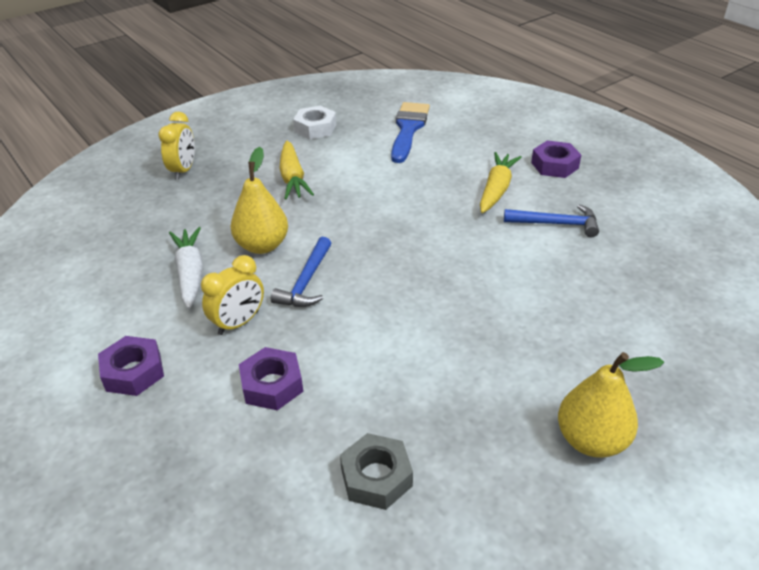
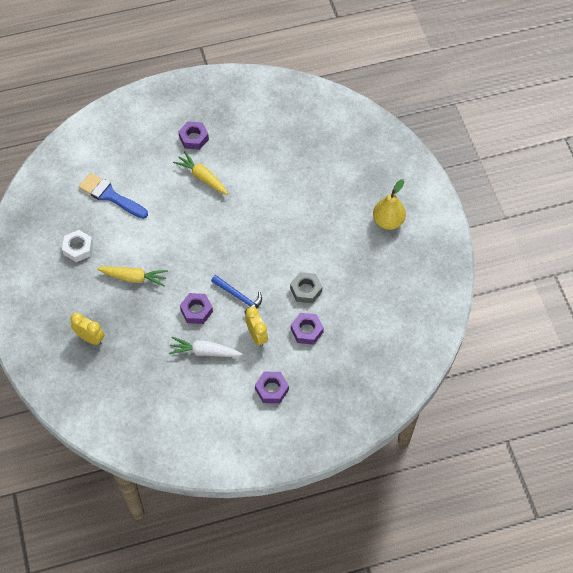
camera: 70 degrees left, 20 degrees up
yellow pear [231,147,288,254] -> purple nut [180,293,213,324]
grey nut [340,433,413,510] -> grey nut moved to [290,272,322,303]
blue hammer [504,204,599,237] -> none

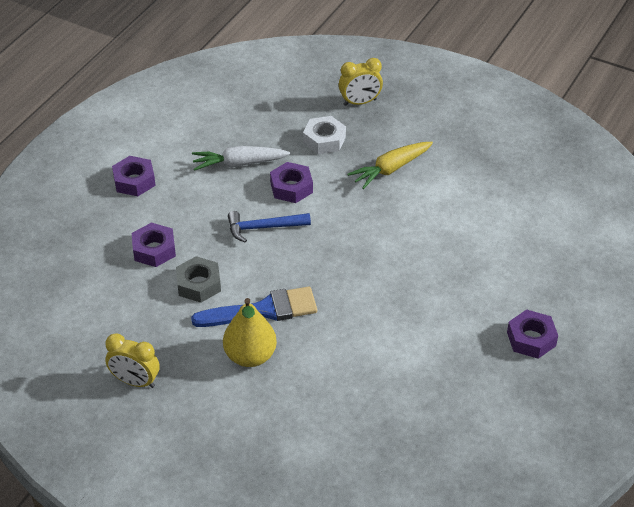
camera: 135 degrees right, 15 degrees down
white nut [62,230,93,262] -> white nut moved to [303,116,346,154]
blue brush [78,173,148,218] -> blue brush moved to [191,287,317,327]
white carrot [169,337,243,357] -> white carrot turned 150 degrees counterclockwise [192,146,291,171]
yellow carrot [173,151,228,195] -> none
yellow clock [245,307,268,347] -> yellow clock moved to [105,333,159,388]
yellow pear [373,179,406,230] -> yellow pear moved to [223,298,277,367]

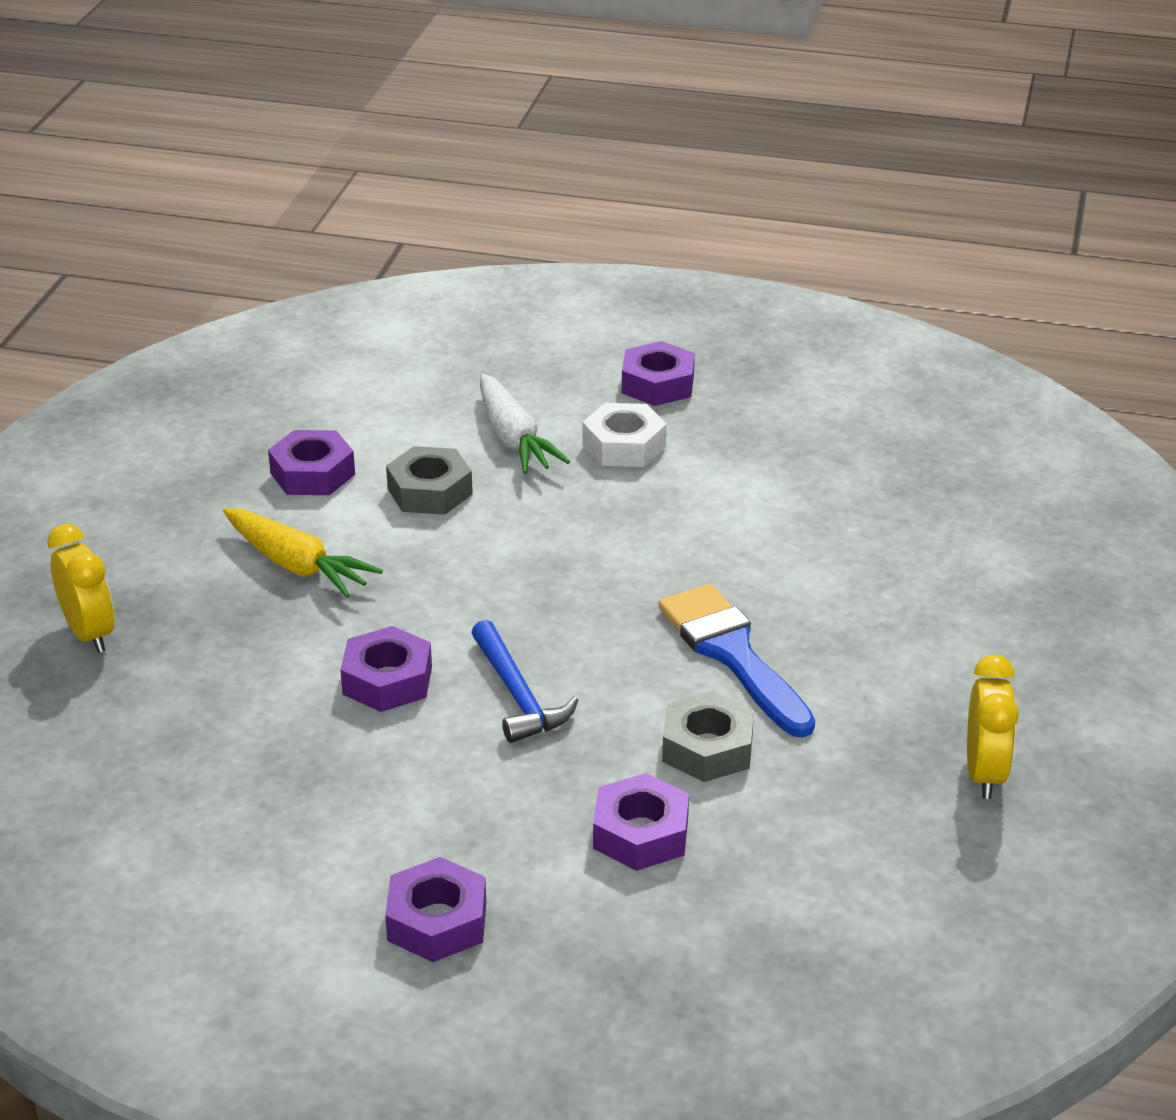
camera: 105 degrees left, 10 degrees down
white carrot [192,146,291,171] -> white carrot moved to [480,374,570,474]
yellow pear [223,298,277,367] -> none
white nut [303,116,346,154] -> white nut moved to [583,403,667,467]
none -> purple nut [268,430,355,495]
none -> grey nut [386,446,473,515]

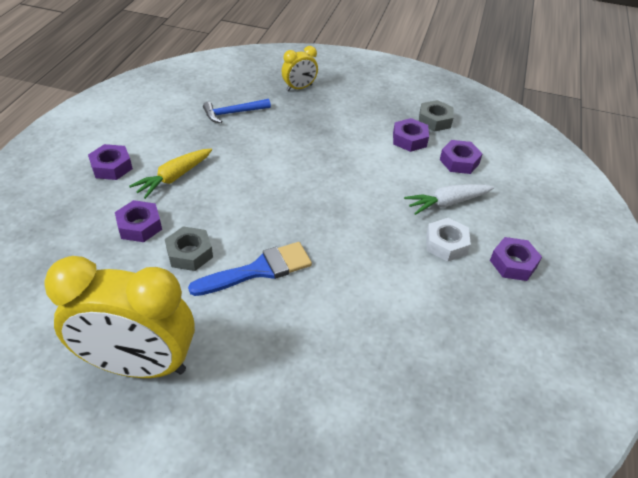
camera: 90 degrees right, 10 degrees up
yellow carrot [223,508,383,598] -> yellow carrot moved to [129,148,212,199]
purple nut [340,626,432,712] -> purple nut moved to [440,140,483,174]
grey nut [386,446,473,515] -> grey nut moved to [419,100,454,132]
blue hammer [471,620,578,743] -> blue hammer moved to [203,99,271,123]
yellow clock [967,654,1019,799] -> yellow clock [44,256,195,378], size x2.12

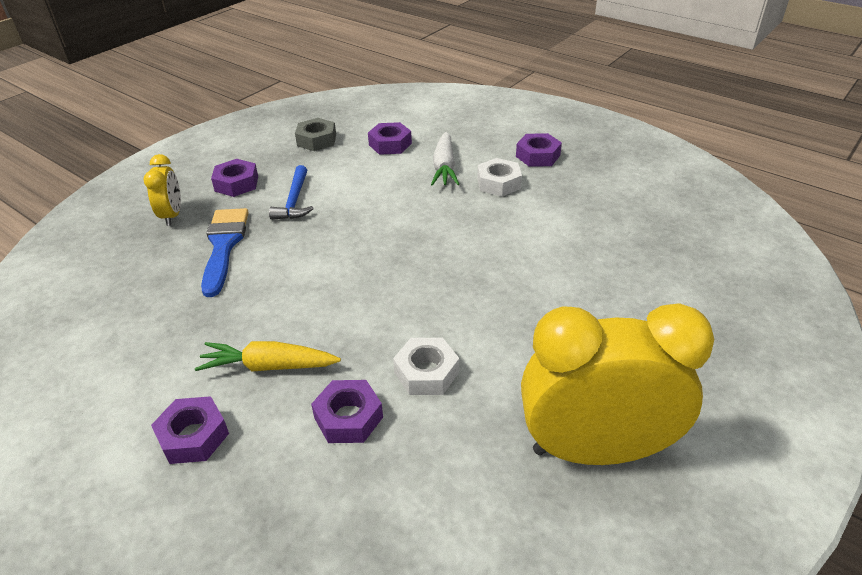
camera: 65 degrees left, 5 degrees down
yellow clock [44,256,195,378] -> yellow clock turned 120 degrees counterclockwise [521,303,714,465]
yellow carrot [129,148,212,199] -> yellow carrot turned 120 degrees clockwise [195,341,341,372]
grey nut [165,226,213,271] -> white nut [393,338,459,395]
blue brush [188,242,312,296] -> blue brush moved to [201,208,249,297]
blue hammer [203,99,271,123] -> blue hammer moved to [269,165,314,220]
purple nut [393,118,429,152] -> purple nut moved to [211,159,258,197]

